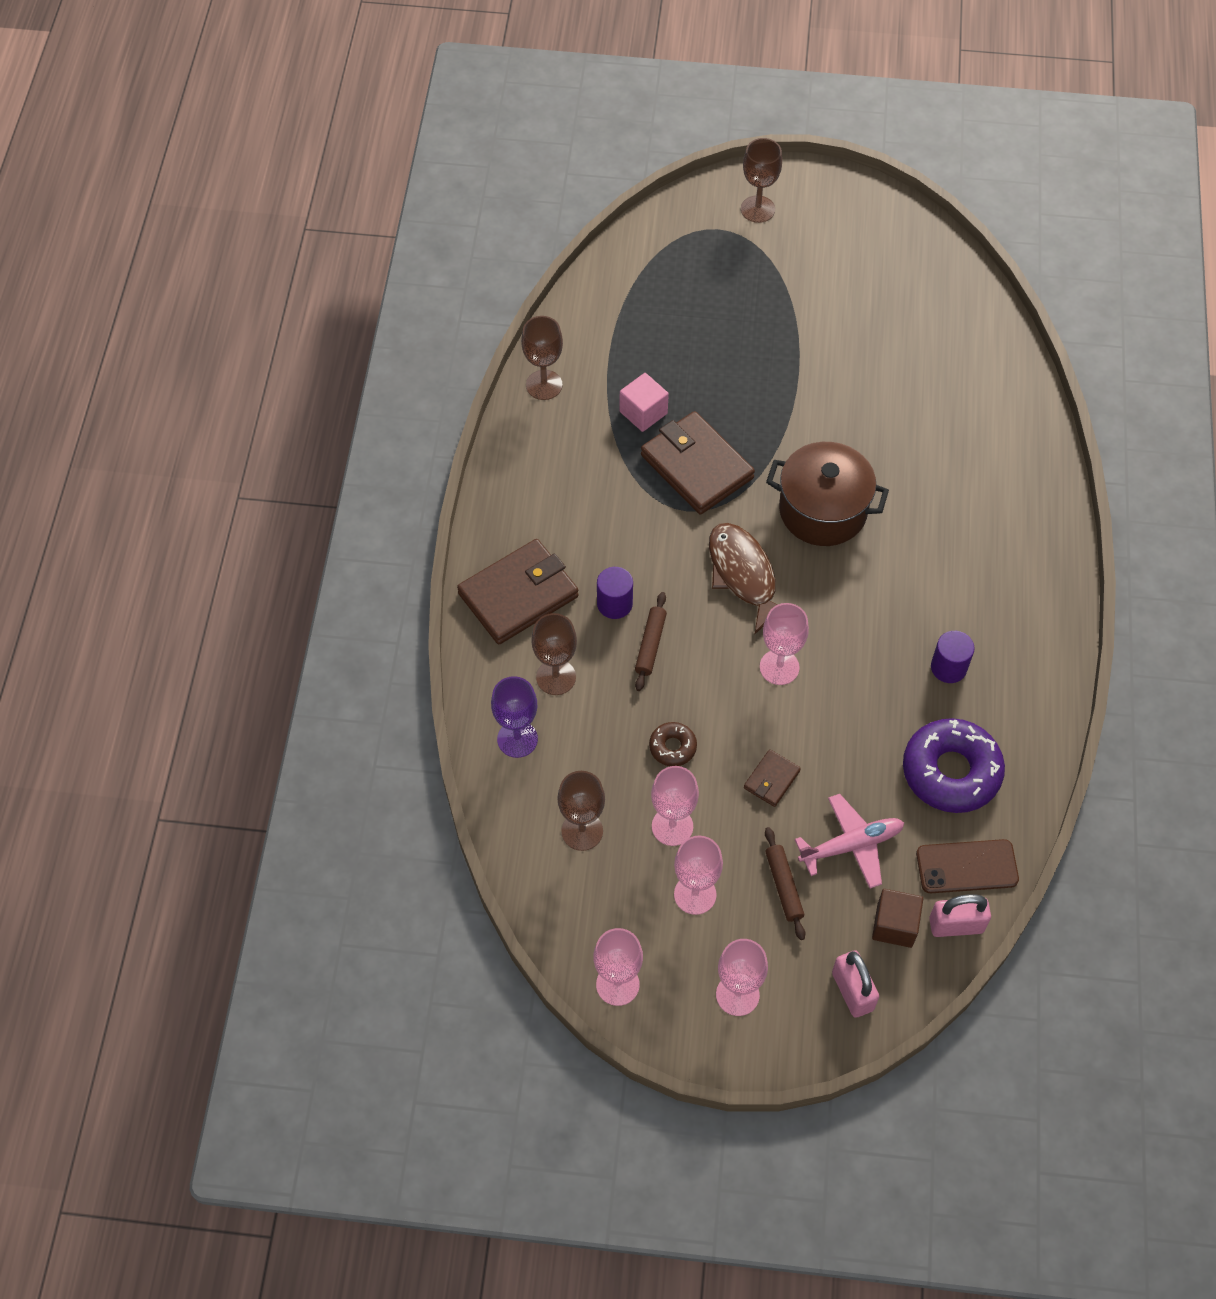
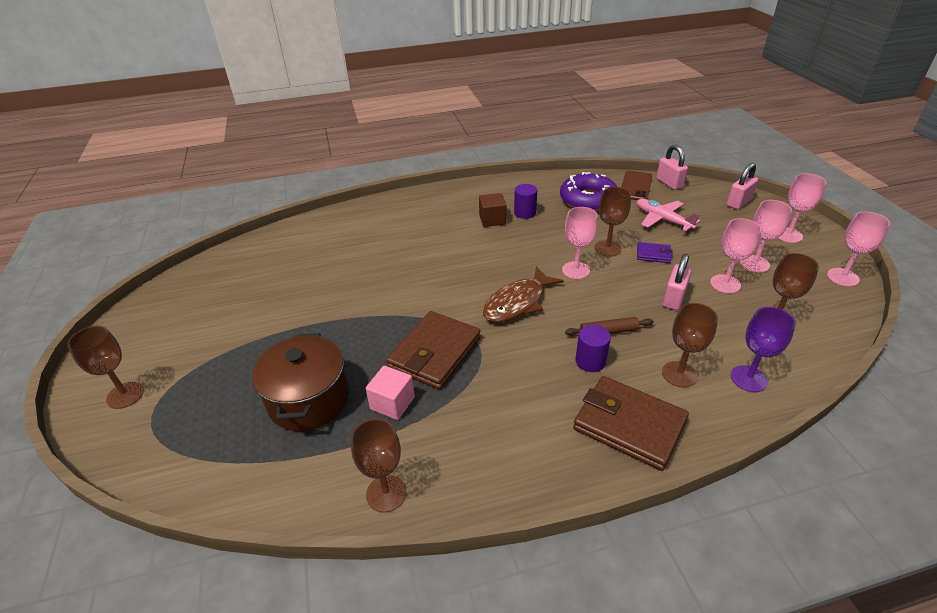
camera: 110 degrees left, 20 degrees down
brown donut [649,722,697,766] -> pink padlock [663,254,692,310]
brown wallet [744,749,801,807] -> purple wallet [637,242,673,263]
brown rolling pin [765,827,806,940] -> none
brown pot [766,442,889,546] -> brown pot moved to [252,333,349,431]
brown cube [872,889,923,948] -> brown cube moved to [479,193,506,227]
brown phone [916,839,1019,893] -> brown phone turned 45 degrees clockwise [621,171,652,200]
none -> brown goblet [595,187,631,257]

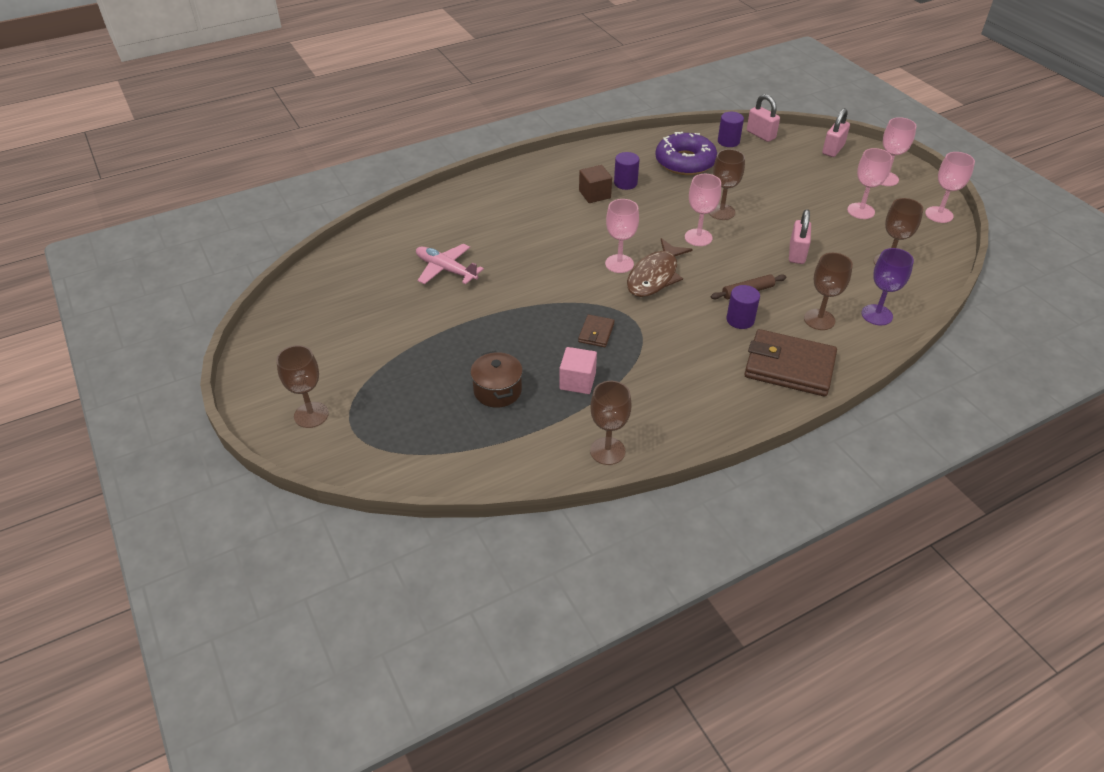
camera: 15 degrees left, 5 degrees up
brown pot [252,333,349,431] -> brown pot [470,351,523,408], size x0.62
brown wallet [386,311,481,390] -> brown wallet [578,315,614,347], size x0.48
brown phone [621,171,652,200] -> purple cylinder [718,112,744,147]
pink plane [637,199,700,231] -> pink plane moved to [416,244,484,284]
purple wallet [637,242,673,263] -> none
pink goblet [710,218,762,293] -> pink goblet moved to [605,199,639,273]

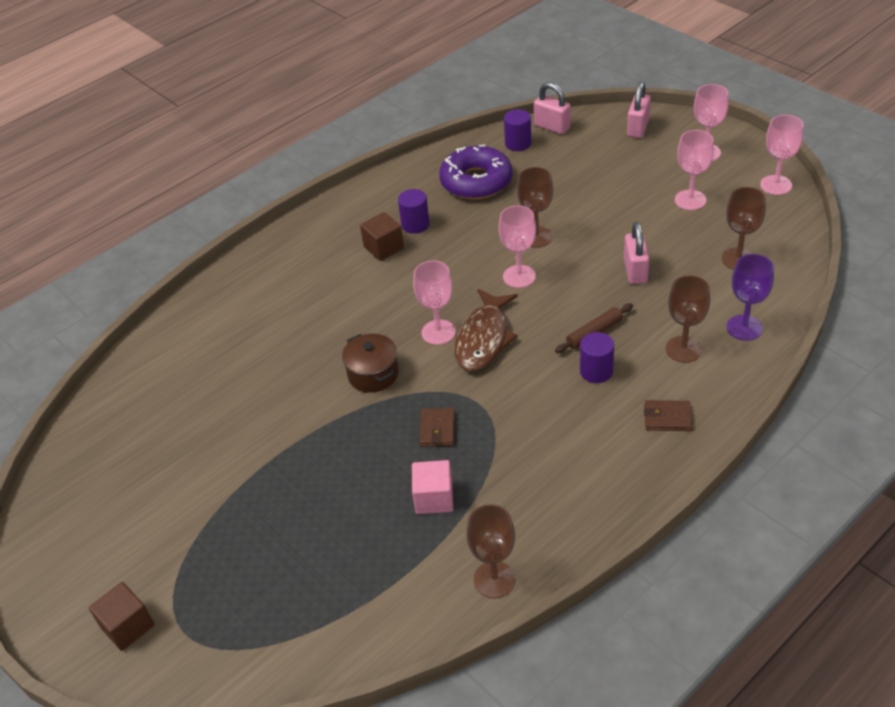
camera: 10 degrees left, 0 degrees up
brown goblet [276,345,329,428] -> brown cube [89,582,154,651]
pink plane [416,244,484,284] -> none
brown pot [470,351,523,408] -> brown pot moved to [342,333,399,393]
brown wallet [744,329,837,397] -> brown wallet [644,400,692,431], size x0.48

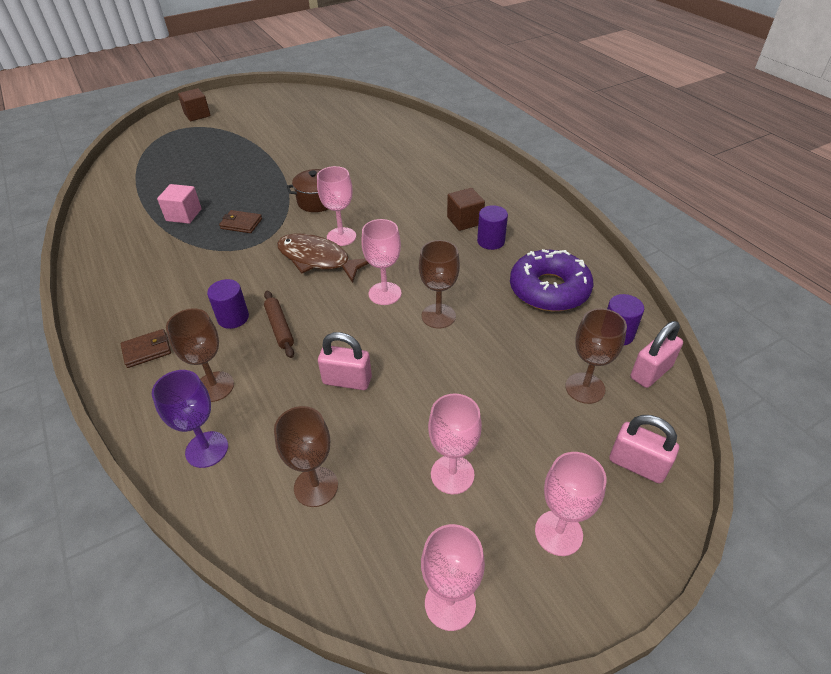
camera: 100 degrees right, 0 degrees up
brown goblet [466,504,516,598] -> brown goblet moved to [565,308,627,404]
brown wallet [644,400,692,431] -> brown wallet turned 45 degrees clockwise [121,329,171,368]

